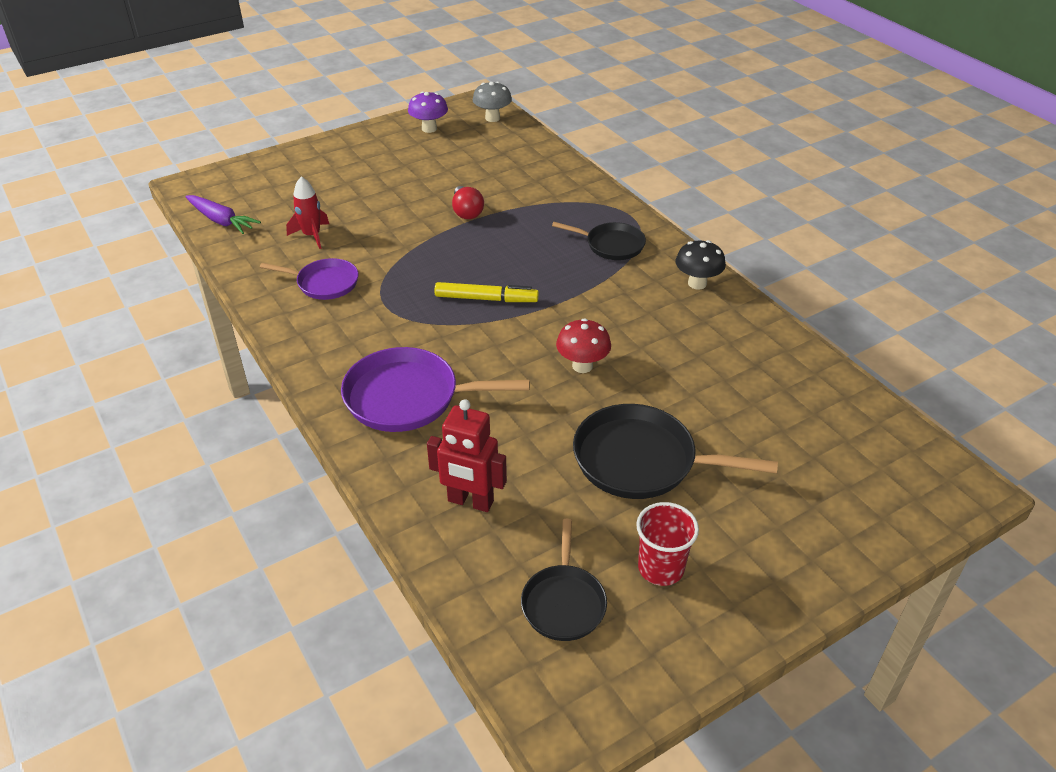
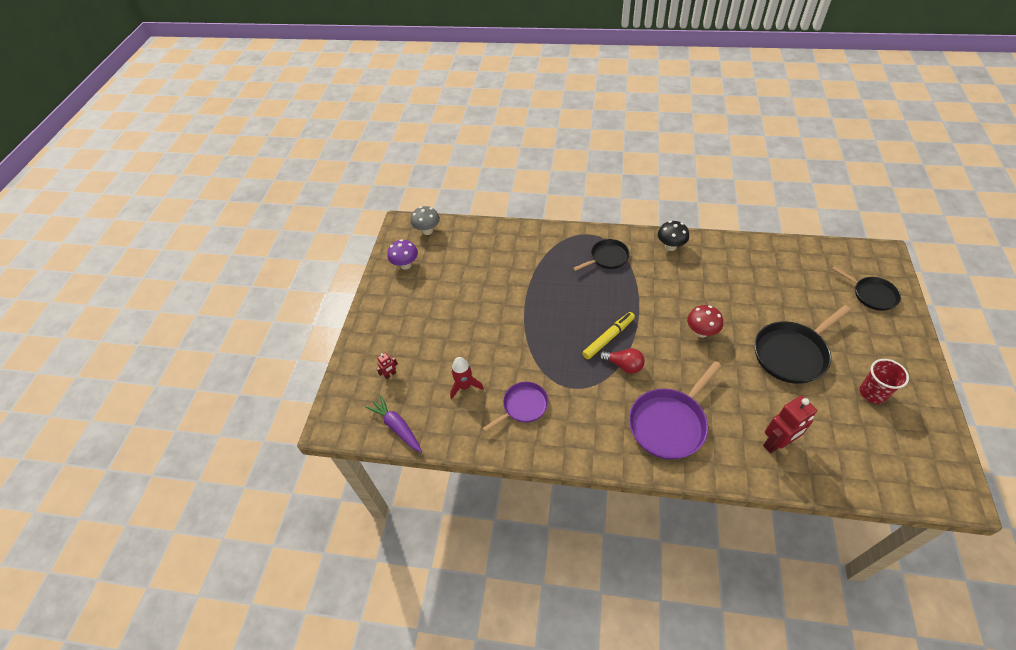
camera: 45 degrees left, 10 degrees up
purple carrot [185,195,261,234] -> purple carrot turned 120 degrees counterclockwise [366,395,422,452]
red light bulb [452,186,484,219] -> red light bulb moved to [599,348,645,374]
black pan [521,519,607,641] -> black pan moved to [832,266,901,311]
none -> red robot [376,353,398,379]

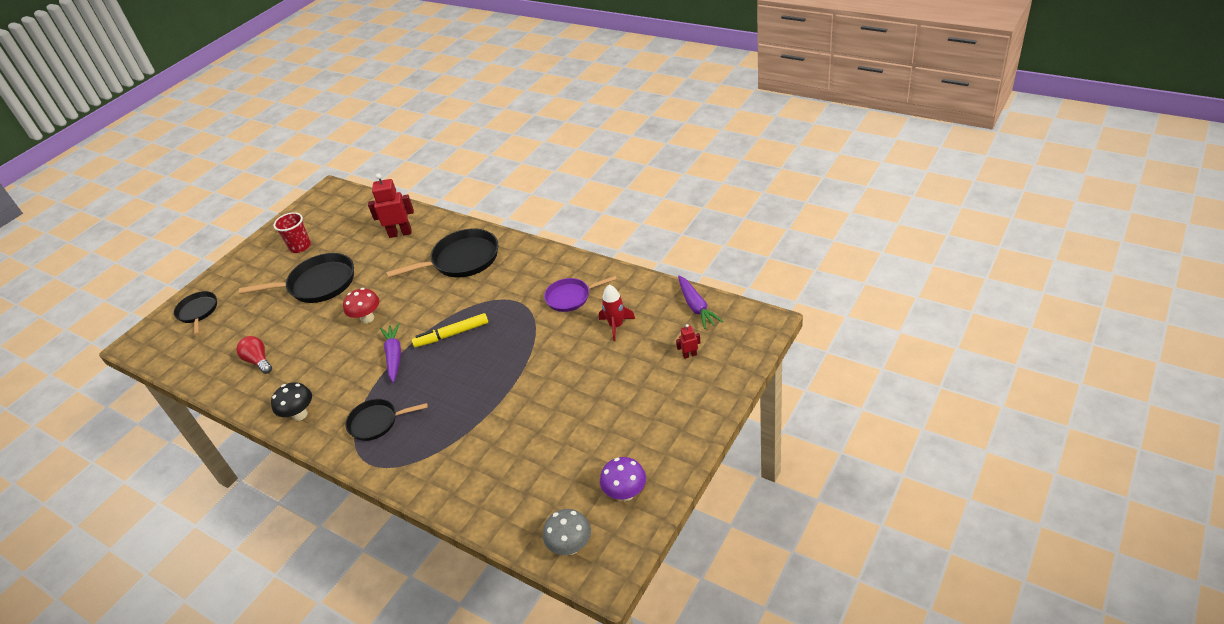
camera: 155 degrees left, 10 degrees down
red light bulb [599,348,645,374] -> red light bulb moved to [236,336,272,374]
purple pan [629,361,722,460] -> black pan [386,229,498,278]
none -> purple carrot [380,323,401,383]

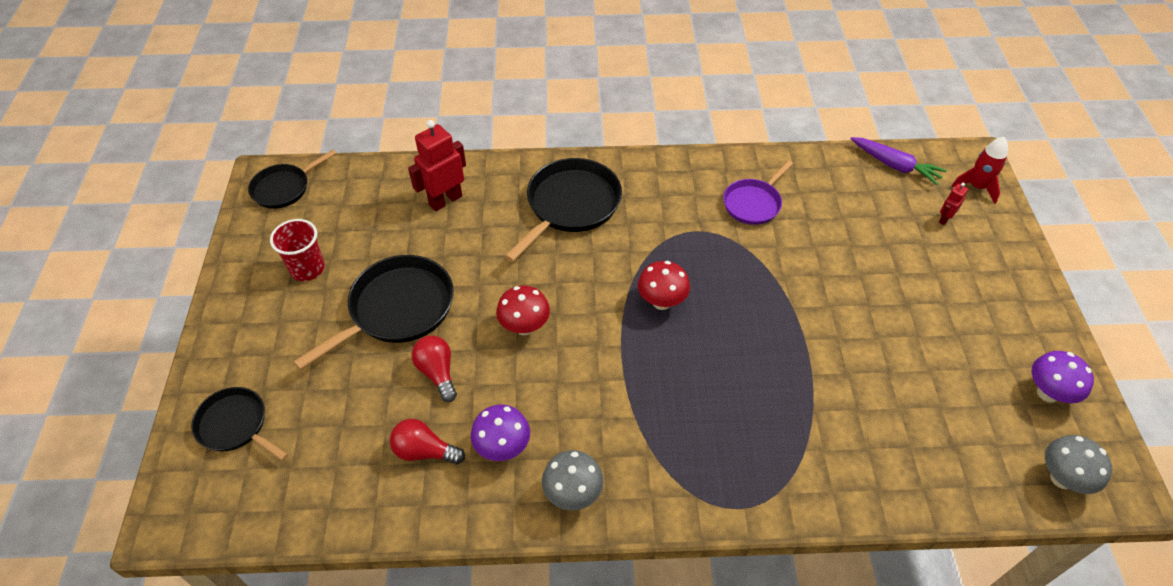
camera: 40 degrees left, 10 degrees up
black mushroom [271,382,312,421] -> grey mushroom [542,450,604,511]
black pan [346,399,428,441] -> black pan moved to [248,150,336,209]
purple carrot [380,323,401,383] -> none
yellow marker [412,313,488,347] -> red mushroom [638,261,690,310]
red rocket [599,285,635,341] -> red rocket moved to [952,137,1008,204]
none -> red light bulb [412,335,457,402]
none -> purple mushroom [471,404,530,461]

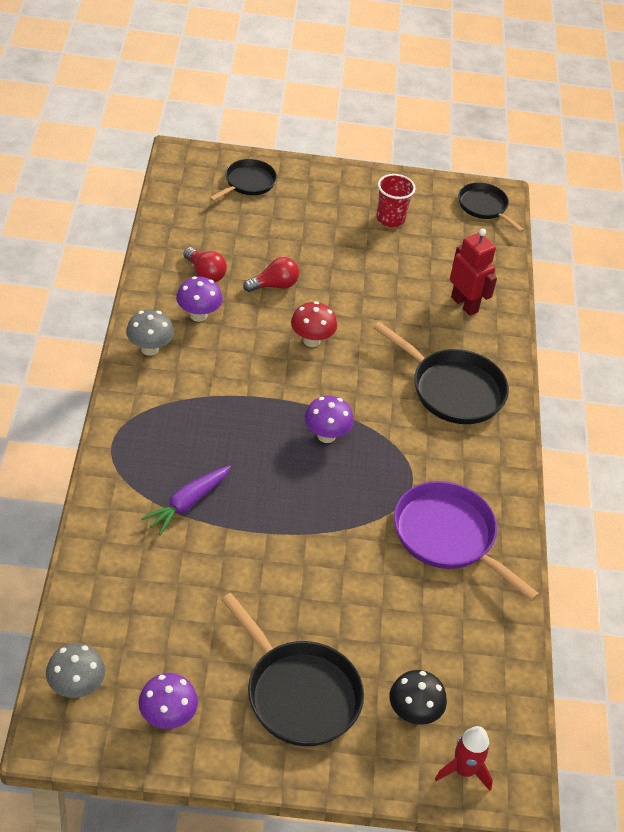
camera: 90 degrees right, 5 degrees down
black pan [293,255,454,370] -> black pan moved to [221,593,364,746]
red light bulb [390,419,465,464] -> red light bulb turned 120 degrees clockwise [183,247,227,282]
red mushroom [638,261,690,310] -> purple mushroom [305,396,354,443]
purple pan [723,160,793,225] -> purple pan [394,481,539,601], size x1.63
purple carrot [851,137,947,185] -> purple carrot moved to [141,466,231,535]
red robot [939,183,968,225] -> black mushroom [389,670,447,725]

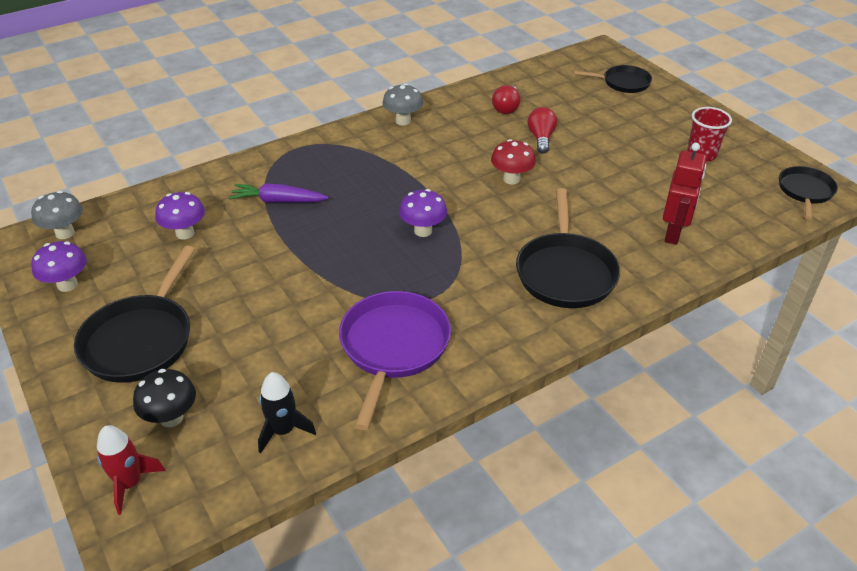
camera: 60 degrees right, 5 degrees down
purple mushroom [176,276,223,322] -> purple mushroom moved to [155,192,205,240]
red light bulb [243,257,299,292] -> red light bulb turned 120 degrees counterclockwise [528,107,557,154]
none -> black rocket [258,372,316,454]

